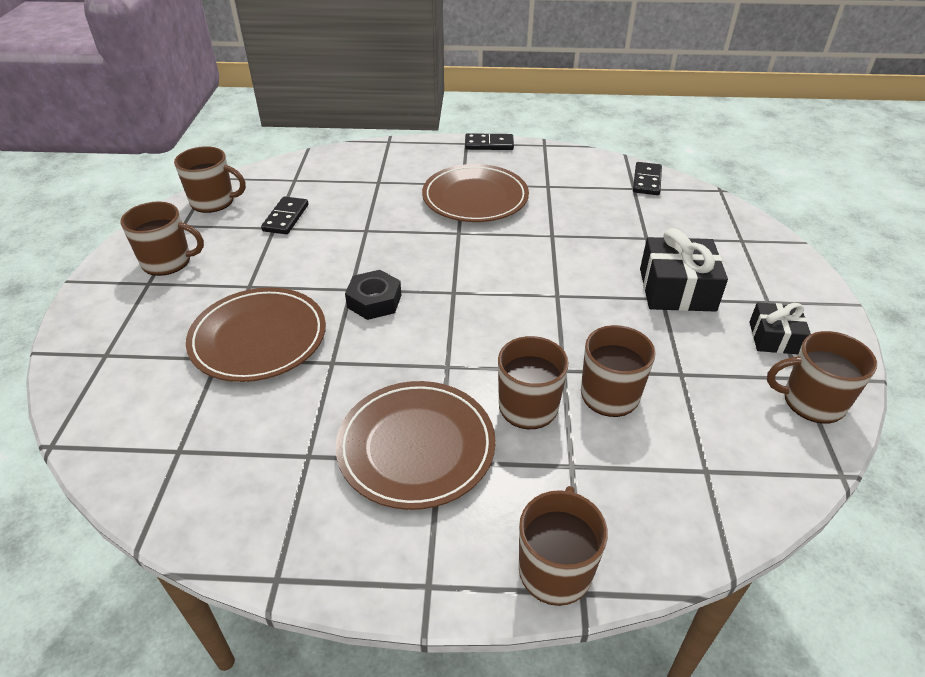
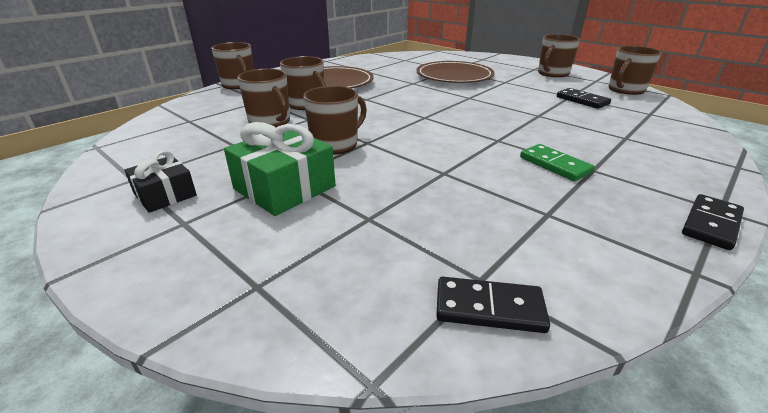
camera: 130 degrees right, 10 degrees down
black nut [345,270,401,320] -> none
brown plate [422,164,529,222] -> green domino [520,144,595,181]
black domino [633,162,662,195] -> black domino turned 45 degrees counterclockwise [436,277,550,333]
black gift [640,228,728,312] -> green gift [224,122,335,216]
brown mug [767,331,877,424] -> brown mug moved to [303,86,367,154]

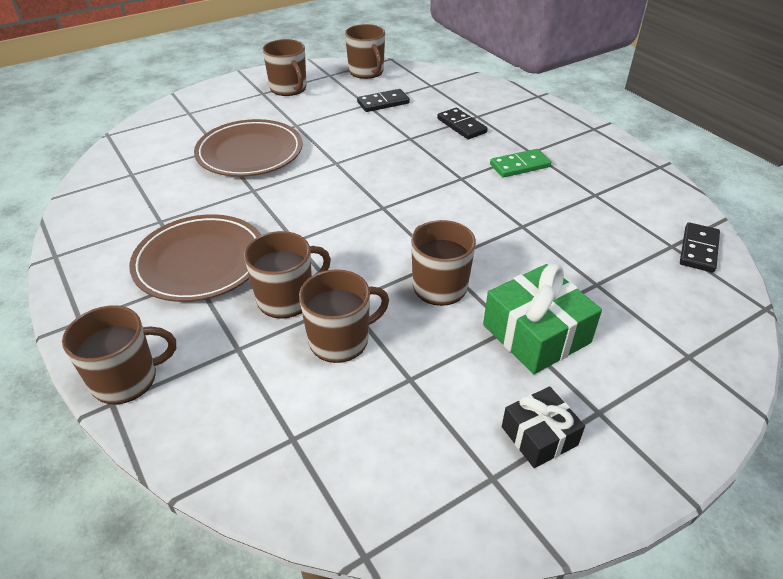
camera: 75 degrees left, 10 degrees up
black domino [682,194,744,250] -> black domino moved to [437,108,488,139]

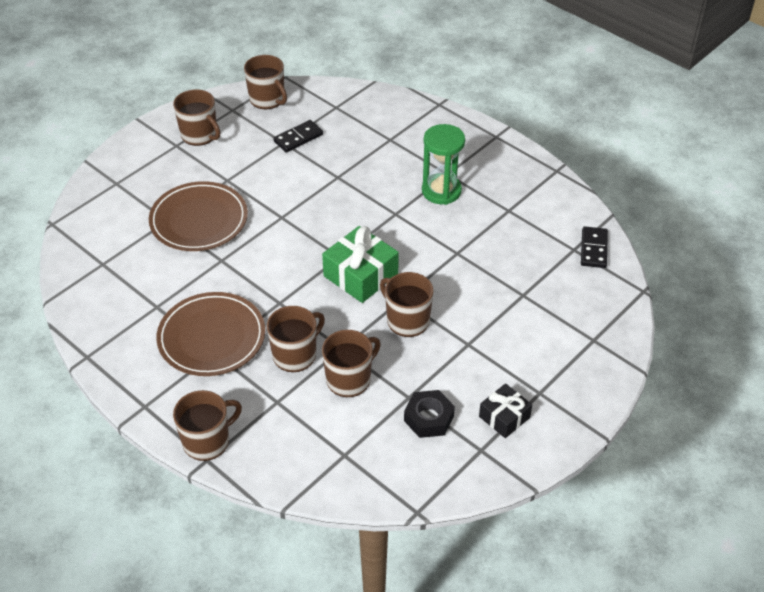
camera: 15 degrees left, 5 degrees up
black domino [437,108,488,139] -> none
green gift [483,264,602,374] -> green gift moved to [322,226,399,303]
green domino [490,149,551,178] -> green hourglass [422,124,465,205]
none -> black nut [404,390,455,438]

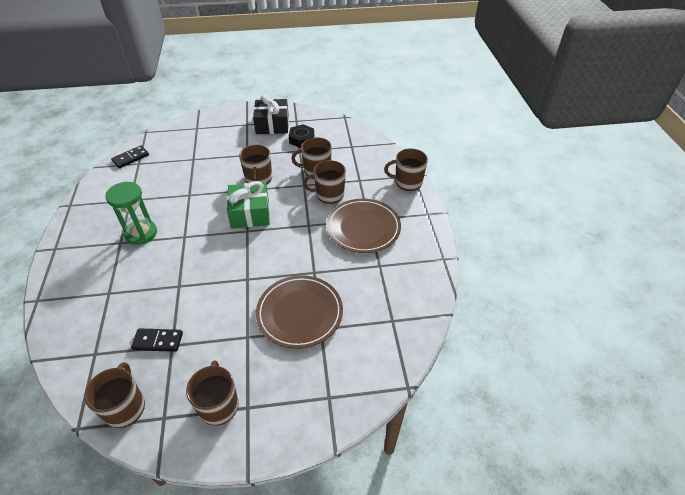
camera: 140 degrees left, 0 degrees up
black gift [479,383,532,438] -> black gift [253,94,289,134], size x1.63

